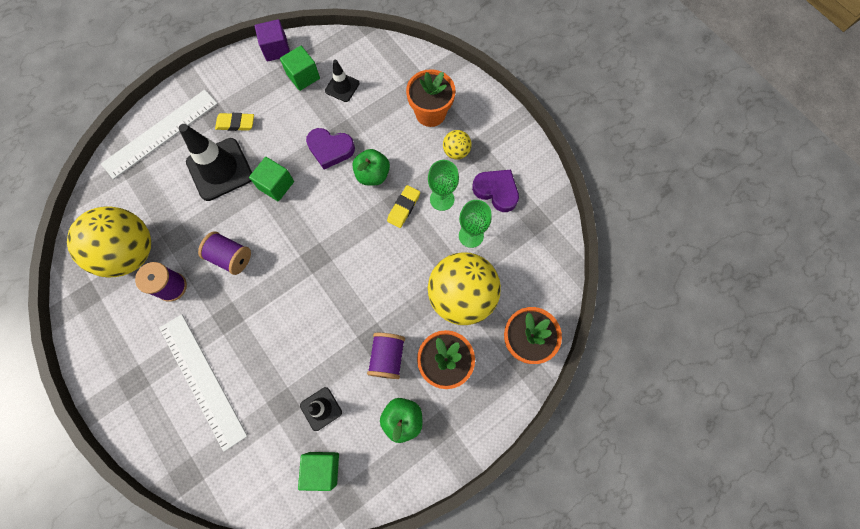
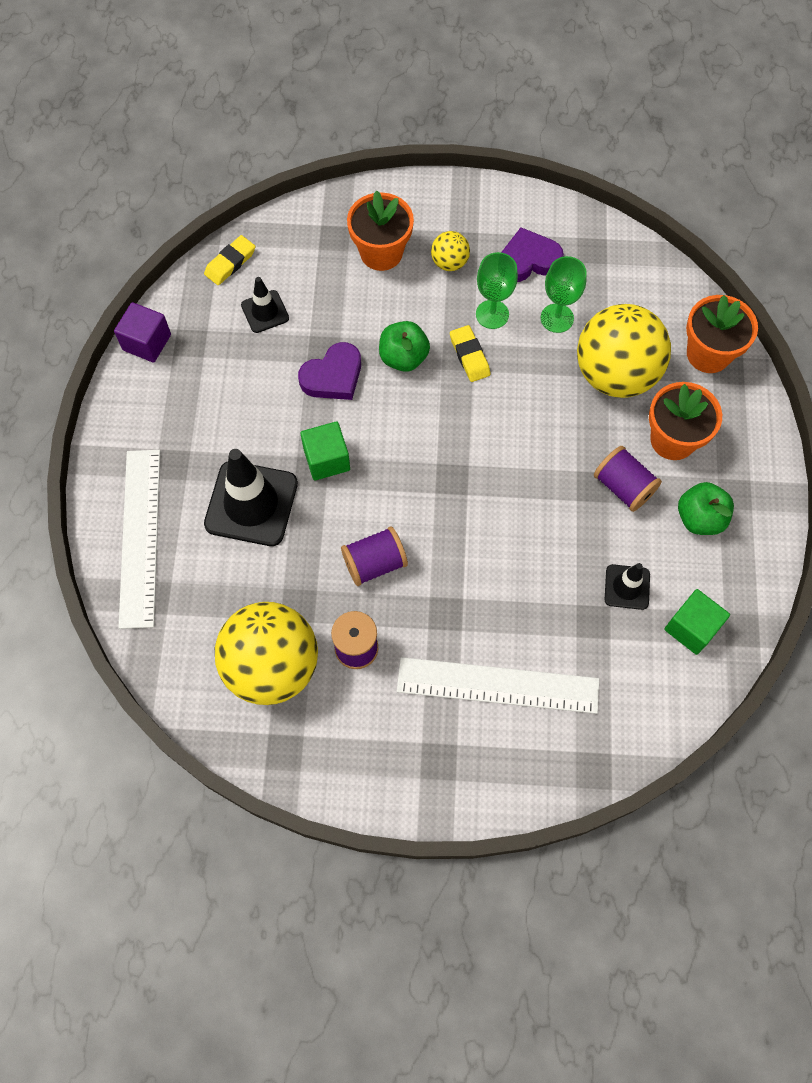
camera: 50 degrees left, 5 degrees down
yellow eraser [215,113,254,131] -> yellow eraser moved to [204,235,256,285]
green cube [280,46,320,91] -> none

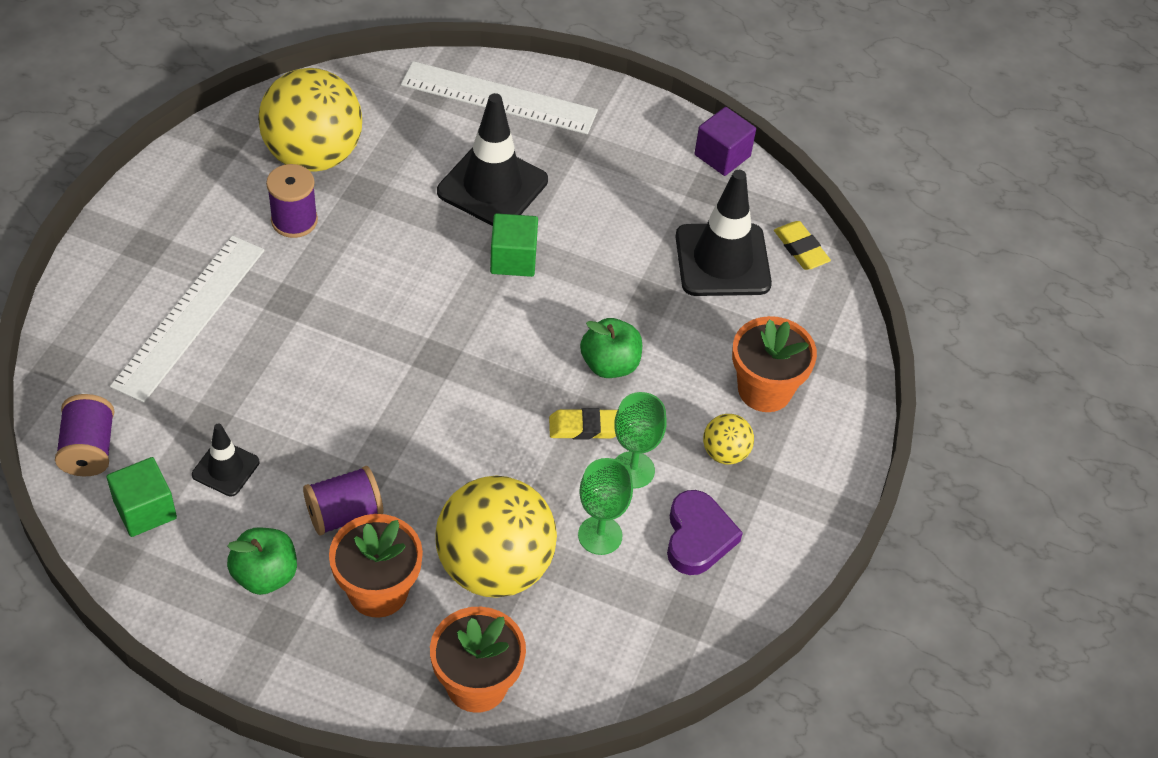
camera: 105 degrees right, 15 degrees down
black traffic cone [241,277,289,333] -> black traffic cone [676,170,772,296], size x1.89
purple heart [298,342,361,400] -> none
purple spool [341,526,408,586] -> purple spool moved to [55,394,114,476]

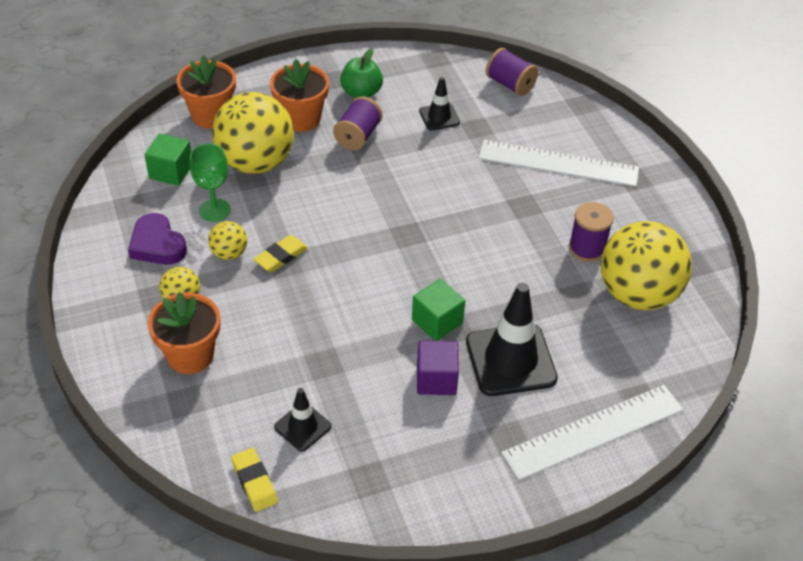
camera: 140 degrees right, 5 degrees down
green cube [107,457,177,537] -> green cube moved to [145,133,191,186]
white ruler [110,235,265,403] -> white ruler turned 60 degrees counterclockwise [478,140,639,187]
green apple [580,318,642,378] -> none
green goblet [614,392,667,489] -> yellow ball [208,221,247,260]
black traffic cone [676,170,772,296] -> black traffic cone [274,388,331,451], size x0.53
purple cube [695,107,756,176] -> purple cube moved to [417,340,459,395]
yellow eraser [774,221,831,270] -> yellow eraser turned 45 degrees clockwise [231,448,278,512]

